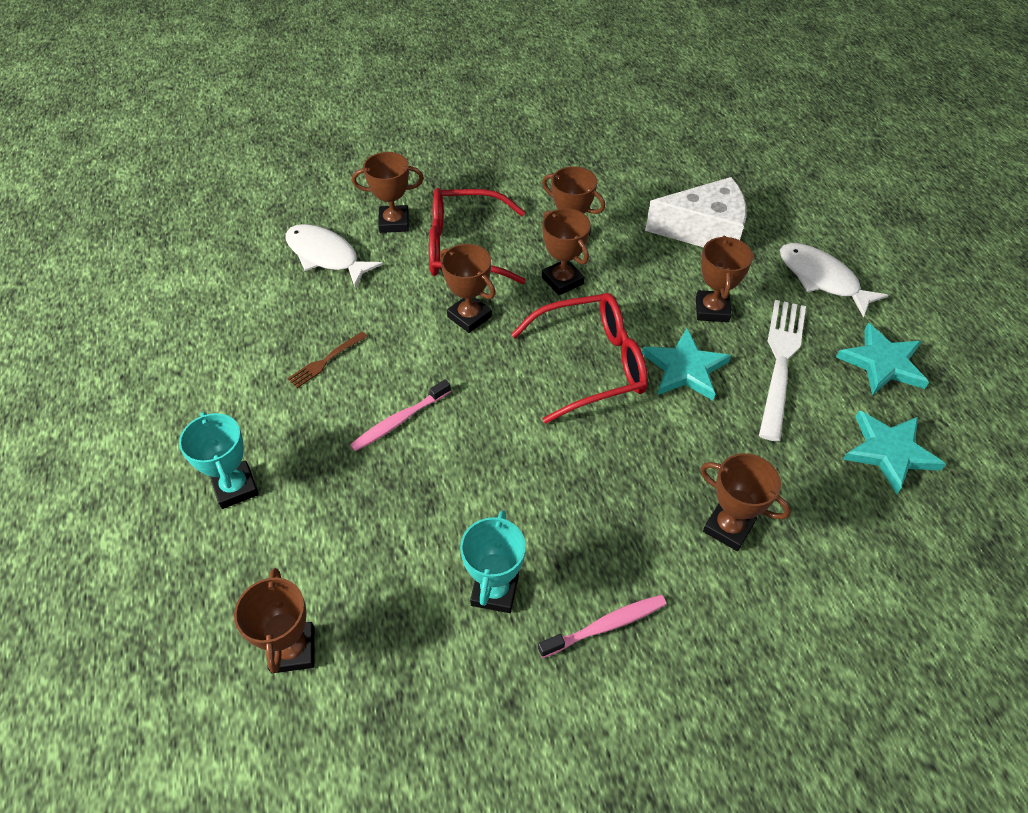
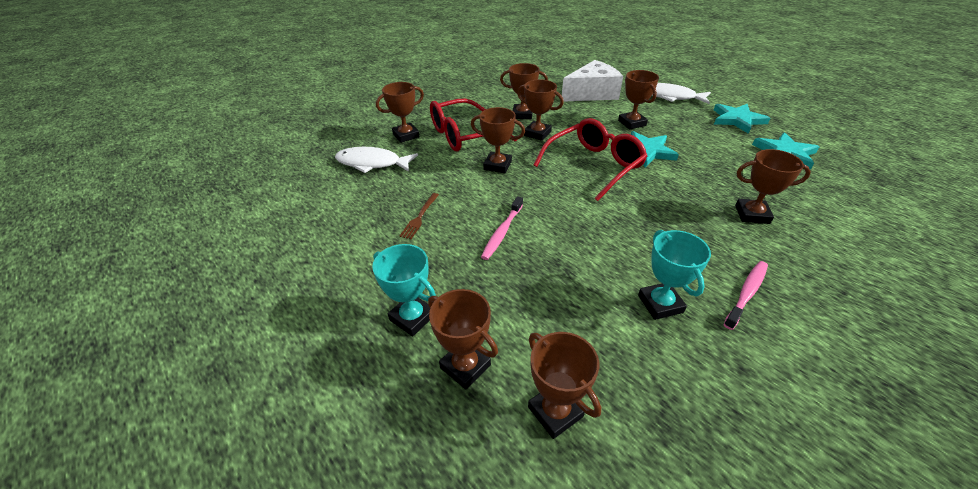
camera: 25 degrees left, 10 degrees down
white fork [759,300,806,442] -> none
none -> brown trophy [428,289,498,390]

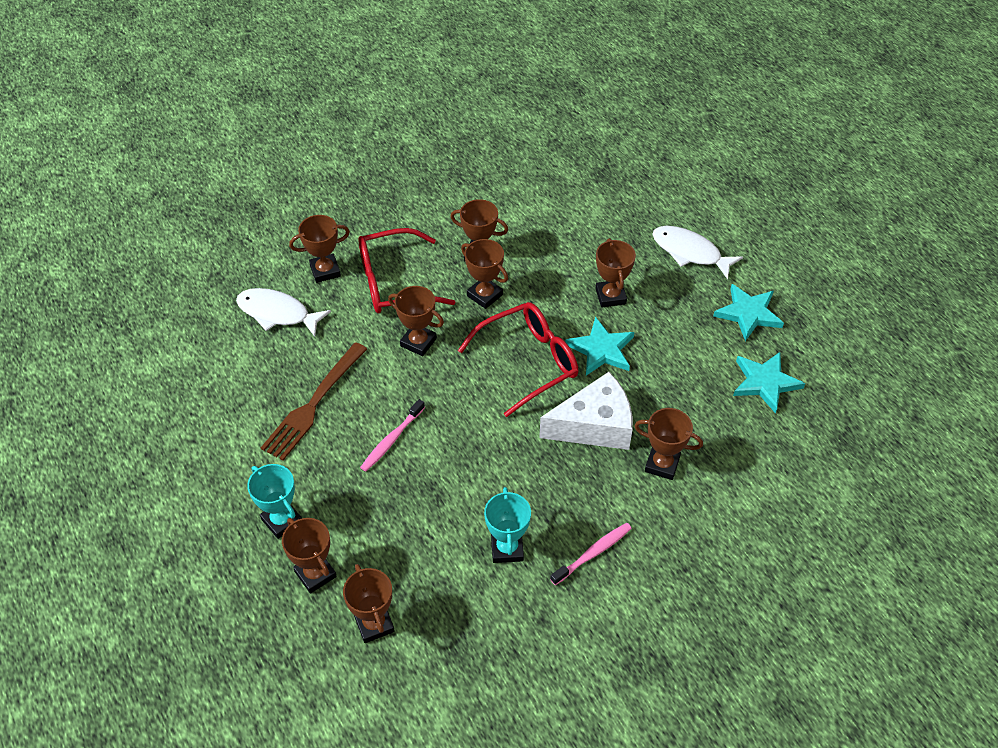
camera: 10 degrees right, 10 degrees up
brown fork [399,193,439,239] -> brown fork [261,342,367,460], size x2.02
white cheese [562,60,623,101] -> white cheese moved to [539,372,633,450]

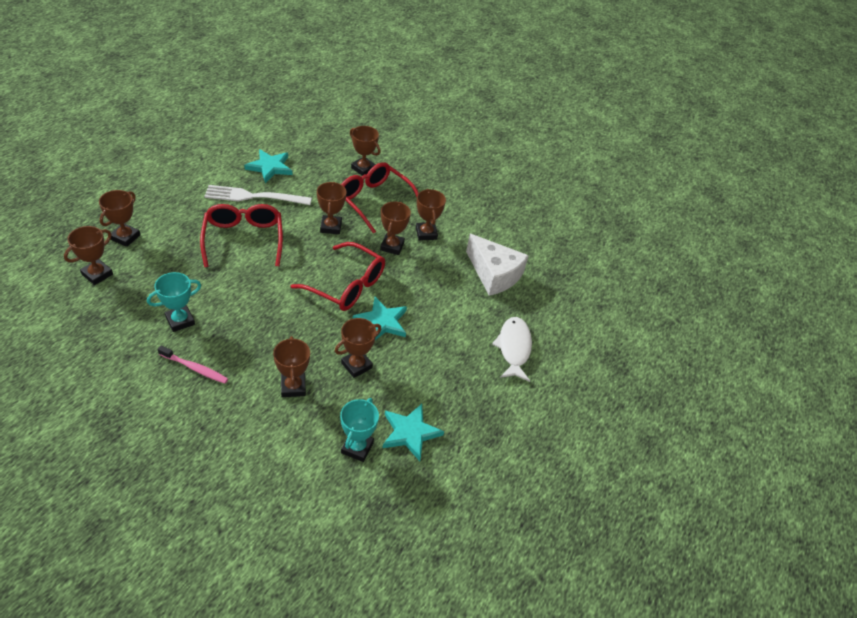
camera: 55 degrees right, 5 degrees down
white fish [236,288,331,337] -> none
turquoise trophy [247,464,302,539] -> turquoise trophy moved to [340,398,379,462]
brown fork [261,342,367,460] -> white fork [204,185,312,205]
pink toothbrush [360,399,425,472] -> red glasses [200,204,283,267]
white cheese [539,372,633,450] -> white cheese moved to [466,234,529,296]
brown trophy [596,238,636,308] -> brown trophy moved to [335,318,381,378]
turquoise star [713,284,784,341] -> turquoise star moved to [244,149,292,183]

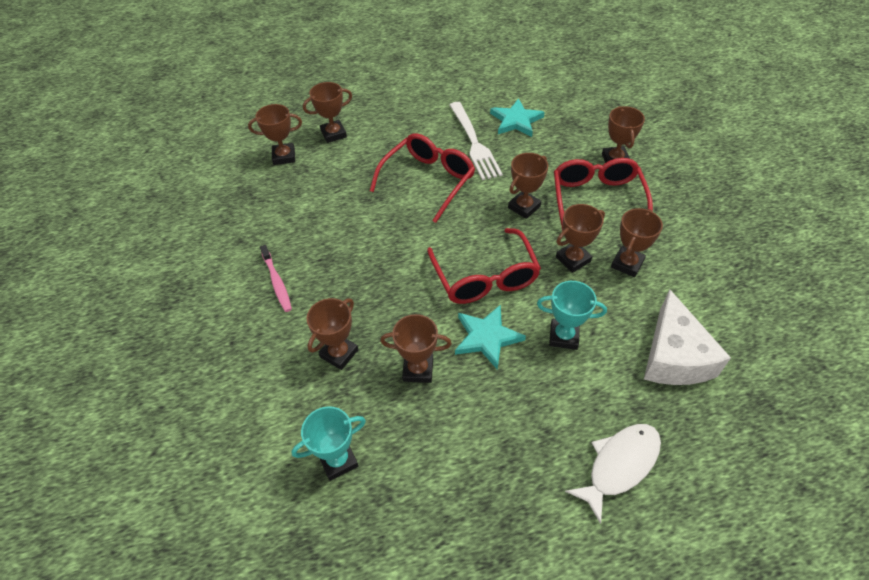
camera: 50 degrees right, 5 degrees up
turquoise trophy [147,272,201,332] -> turquoise trophy moved to [537,281,607,350]
white fork [204,185,312,205] -> white fork turned 150 degrees counterclockwise [450,102,503,180]
turquoise star [383,404,444,461] -> none

